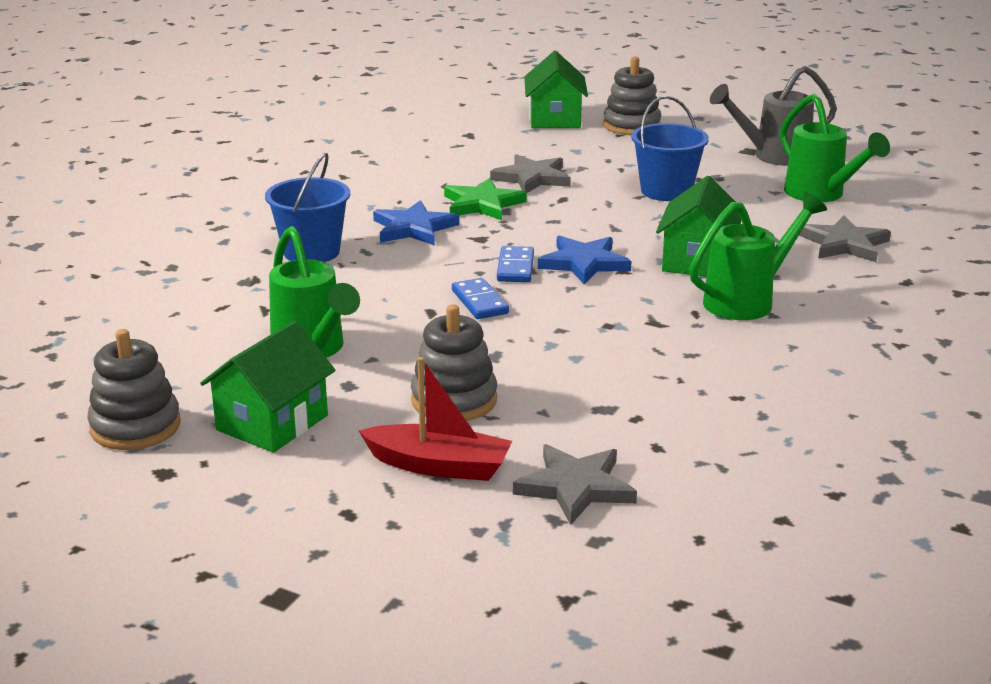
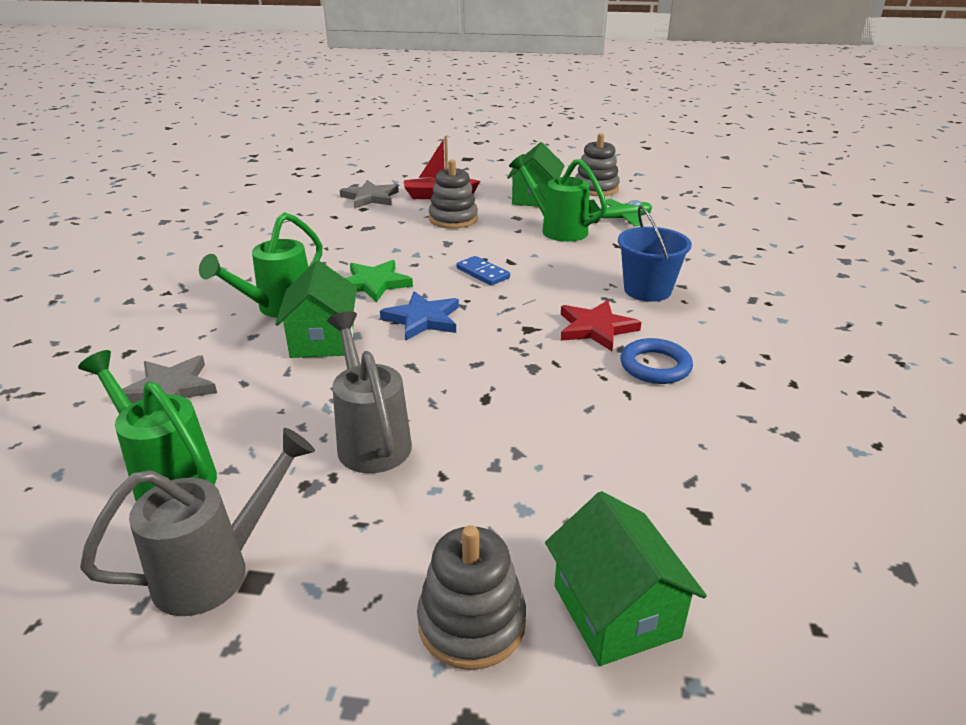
camera: 160 degrees right, 5 degrees up
blue star [373,200,459,245] -> red star [561,300,641,351]
green star [444,178,527,220] -> green star moved to [346,260,413,303]
grey star [490,154,571,193] -> none
blue domino [497,246,534,282] -> none
blue bucket [631,96,709,201] -> grey watering can [327,311,412,473]
none -> green plane [589,199,652,226]
none -> blue ring [620,338,693,384]

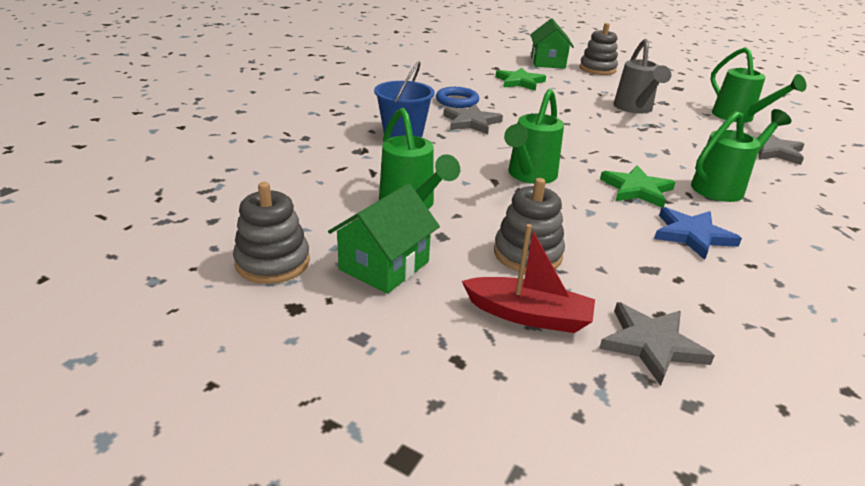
camera: 160 degrees left, 0 degrees up
grey watering can [80,428,315,616] -> none
green house [275,260,357,358] -> none
blue star [380,291,459,341] -> blue star moved to [654,207,742,260]
blue domino [456,256,510,286] -> green watering can [504,89,564,184]
red star [561,300,641,351] -> grey star [443,104,503,134]
green plane [589,199,652,226] -> none
none -> green star [495,67,546,91]

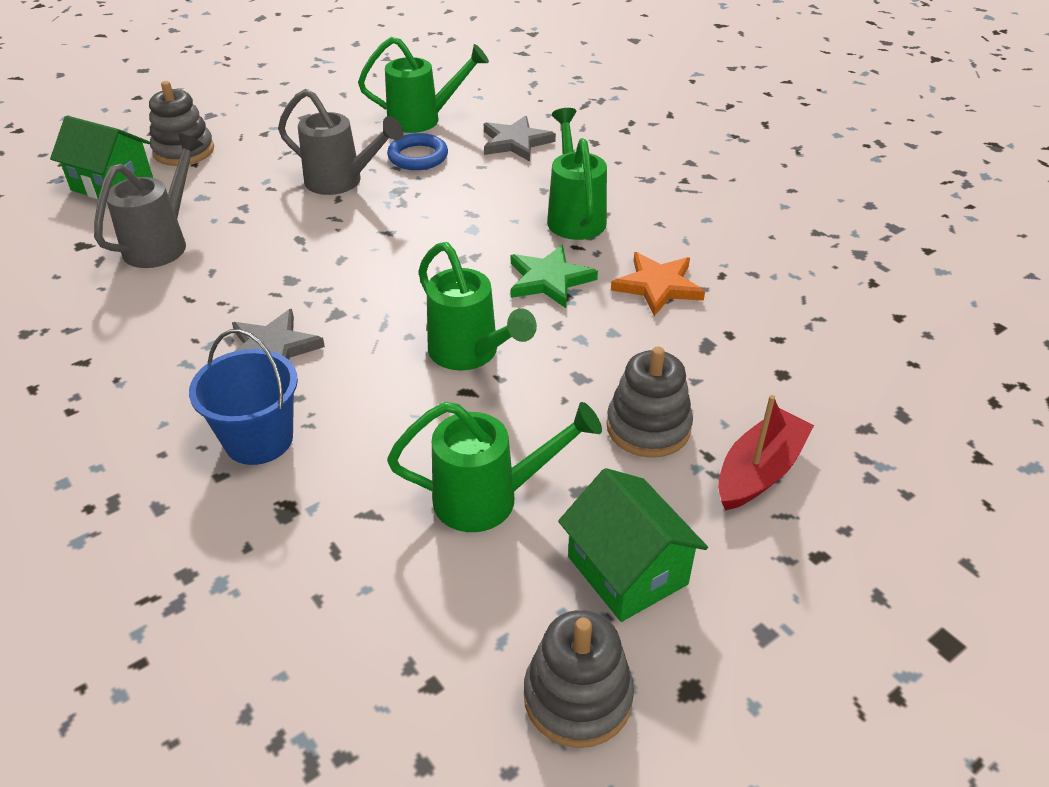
camera: 65 degrees left, 10 degrees up
blue ring [436,87,479,108] -> blue ring moved to [387,133,448,170]
green star [495,67,546,91] -> grey watering can [94,133,204,268]
grey star [599,302,715,386] -> none
blue star [654,207,742,260] -> orange star [611,252,705,316]

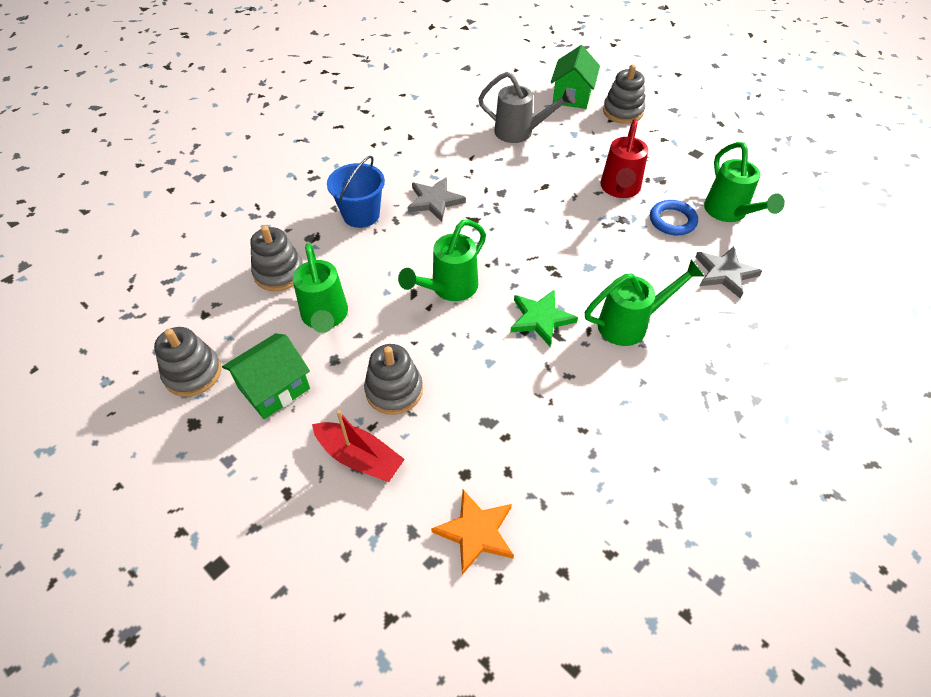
camera: 80 degrees right, 10 degrees up
grey watering can [278,89,404,195] -> red watering can [601,119,648,198]
orange star [611,252,705,316] -> orange star moved to [431,490,514,575]
none -> grey stacking toy [250,226,303,291]

